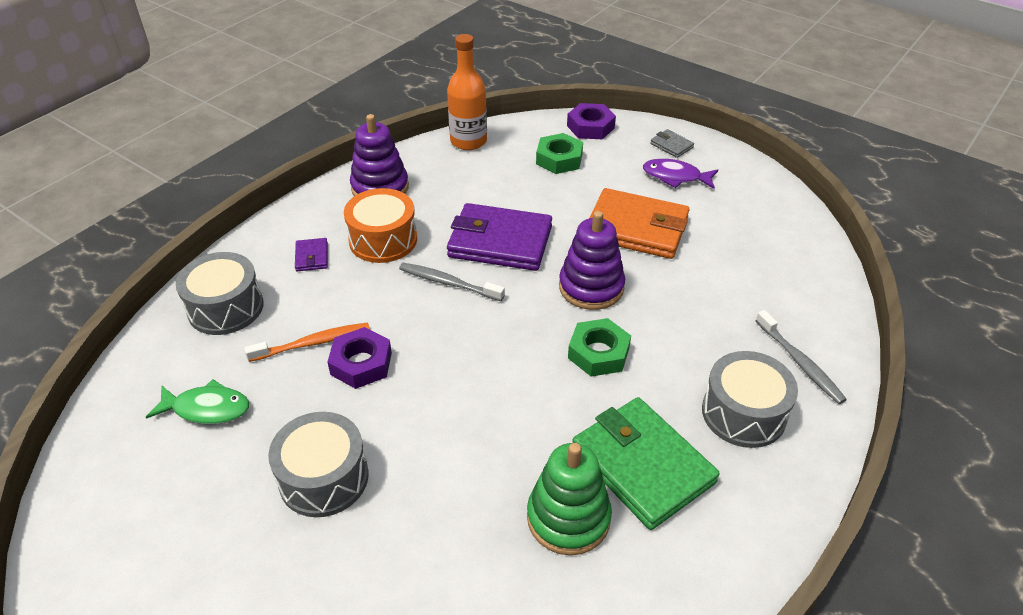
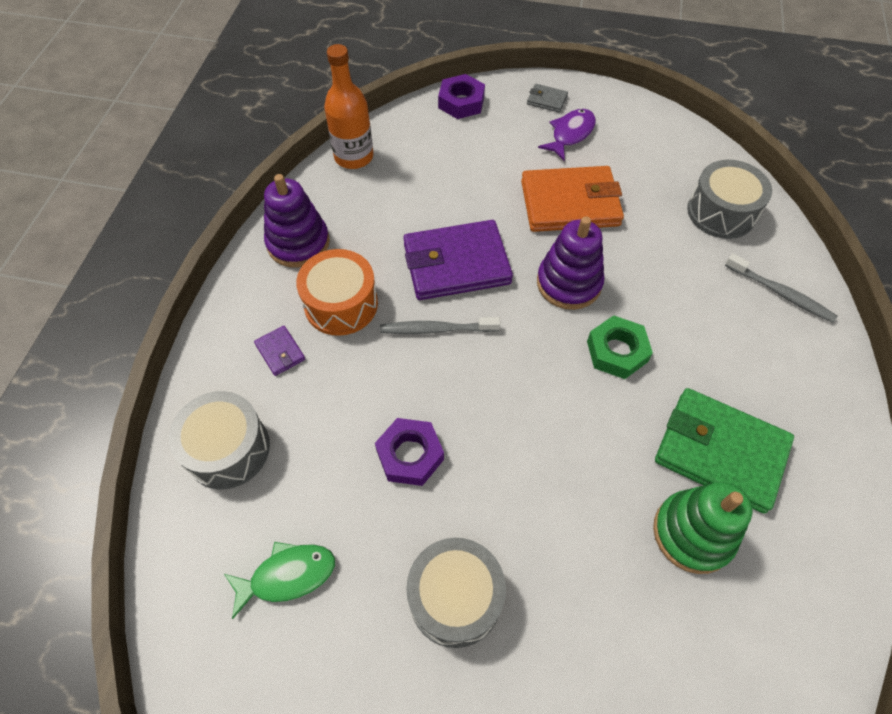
camera: 25 degrees left, 15 degrees up
orange toothbrush [244,322,370,362] -> none
green nut [536,133,583,174] -> none
purple fish [643,159,718,189] -> purple fish turned 135 degrees clockwise [538,109,596,161]
grey drum [702,351,798,448] -> grey drum moved to [687,160,772,239]

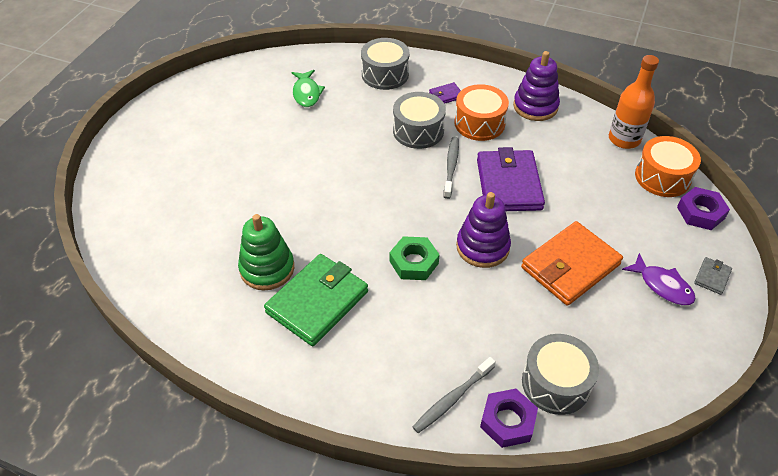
camera: 100 degrees right, 10 degrees down
purple nut [375,418,444,486] -> purple nut moved to [480,389,538,448]
grey drum [406,538,506,648] -> grey drum moved to [393,92,446,149]
orange wallet [521,166,624,232] -> orange wallet turned 45 degrees clockwise [521,221,623,306]
none -> orange drum [635,136,701,197]

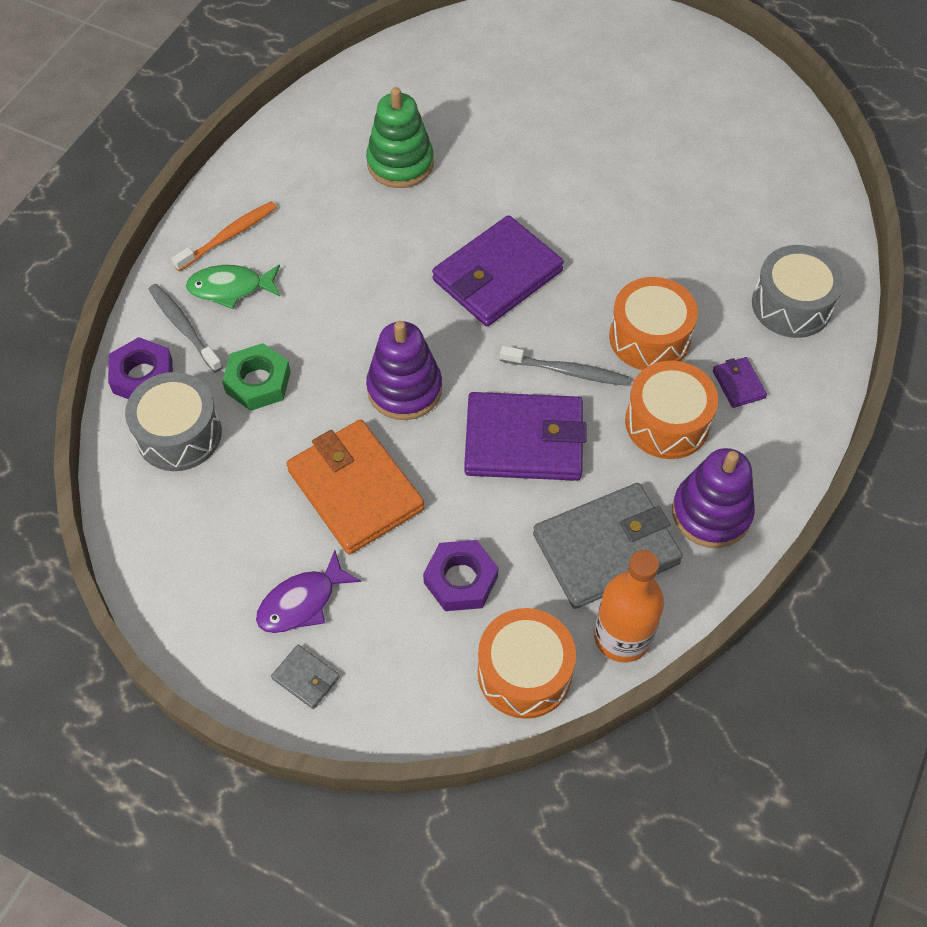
camera: 95 degrees right, 10 degrees up
green wallet [264,254,368,346] -> none
green fish [291,70,325,107] -> green fish moved to [186,265,280,309]
green nut [390,236,439,280] -> green nut moved to [222,343,291,411]
grey drum [393,92,446,149] -> orange drum [609,277,698,370]
purple nut [677,187,730,230] -> purple nut moved to [423,540,498,611]
none -> orange toothbrush [171,201,277,271]
none -> purple wallet [432,215,564,326]
none -> grey wallet [533,483,683,609]

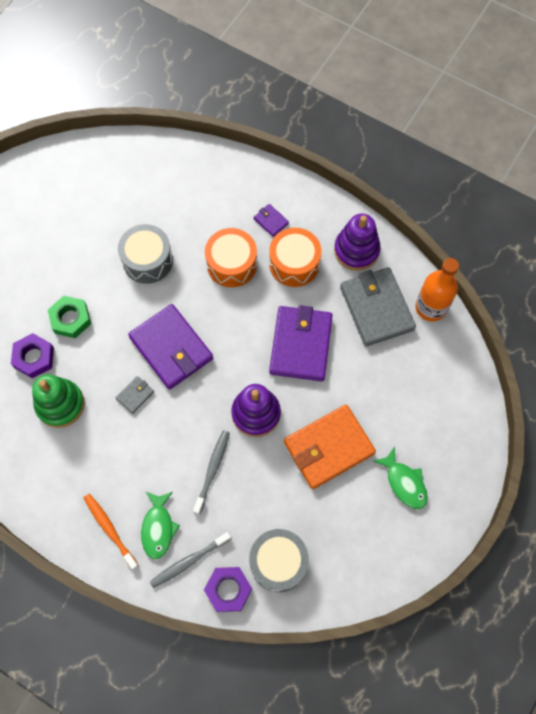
camera: 85 degrees left, 10 degrees up
green nut [222,343,291,411] -> green nut moved to [48,296,91,338]
purple fish [256,550,361,633] -> green fish [374,446,428,509]
grey wallet [271,645,340,709] -> grey wallet moved to [116,376,154,414]
purple nut [423,540,498,611] -> purple nut moved to [11,333,54,378]
orange drum [478,608,576,719] -> none
grey toothbrush [500,346,629,386] -> grey toothbrush moved to [193,430,230,515]
purple wallet [713,357,767,408] -> purple wallet turned 60 degrees clockwise [254,204,289,237]
grey drum [752,245,844,338] -> grey drum moved to [118,224,173,284]

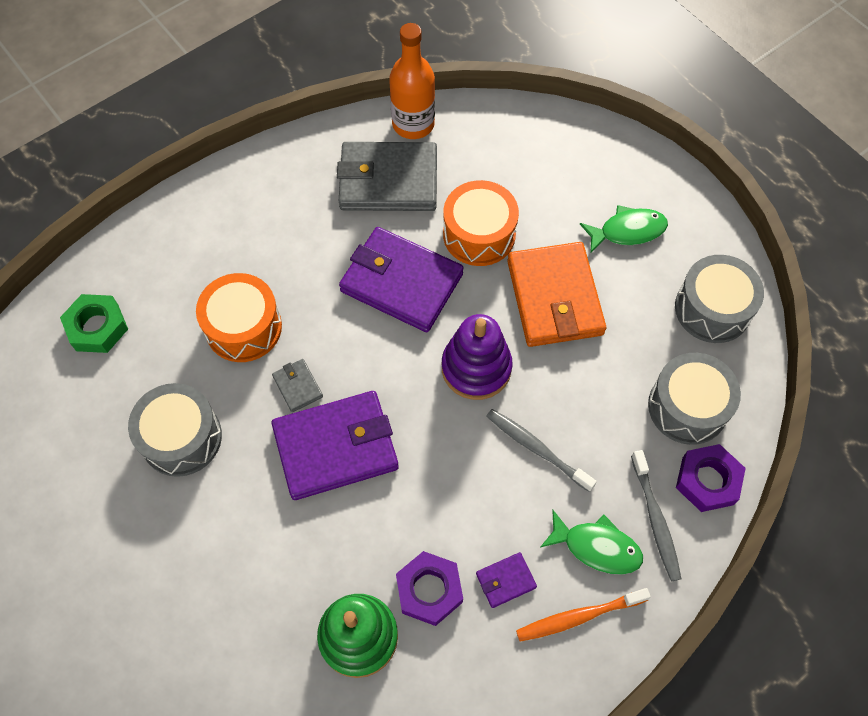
camera: 70 degrees left, 5 degrees down
purple nut [11,333,54,378] -> purple nut moved to [396,551,463,626]
green nut [48,296,91,338] -> green nut moved to [60,294,128,353]
grey wallet [116,376,154,414] -> grey wallet moved to [272,359,323,412]
purple wallet [254,204,289,237] -> purple wallet moved to [476,552,537,608]
orange drum [269,228,321,287] -> orange drum moved to [443,180,519,266]
purple stacking toy [334,214,381,271] -> none
none -> grey drum [675,255,764,343]

